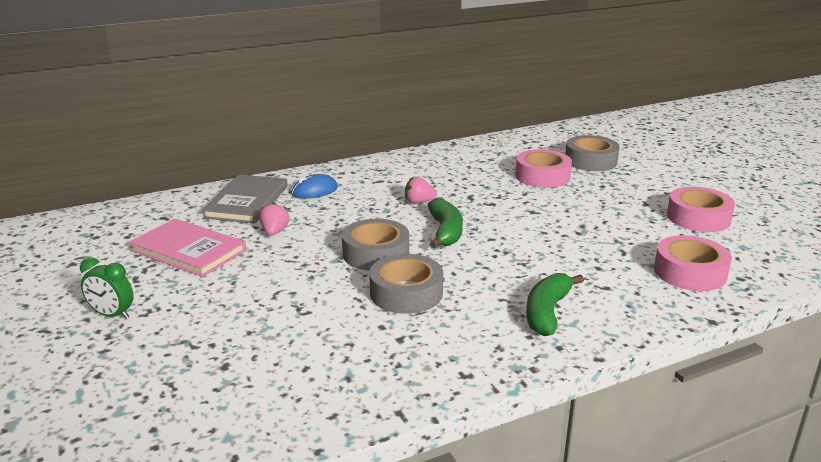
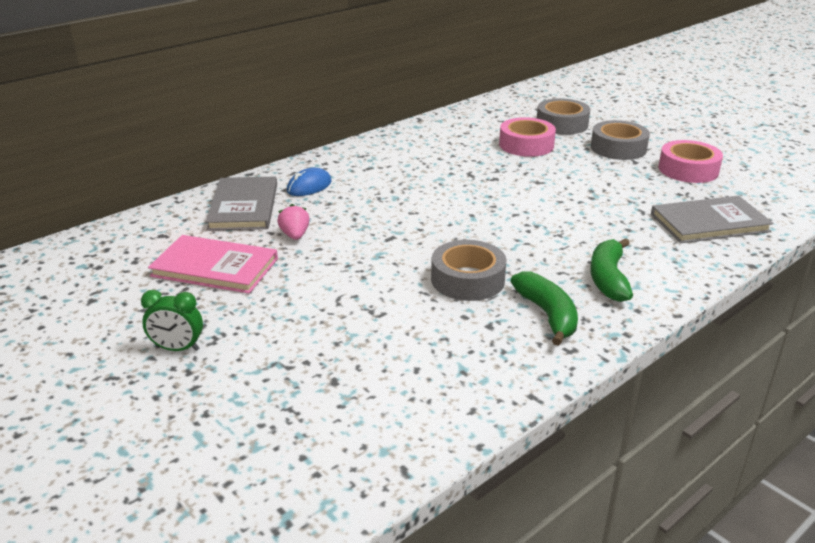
camera: 15 degrees left, 5 degrees up
grey tape [342,219,409,271] -> grey tape moved to [591,120,650,160]
pink strawberry [405,176,437,204] -> none
green banana [428,198,463,248] -> green banana moved to [511,271,578,346]
pink tape [654,235,732,291] -> grey book [651,196,773,243]

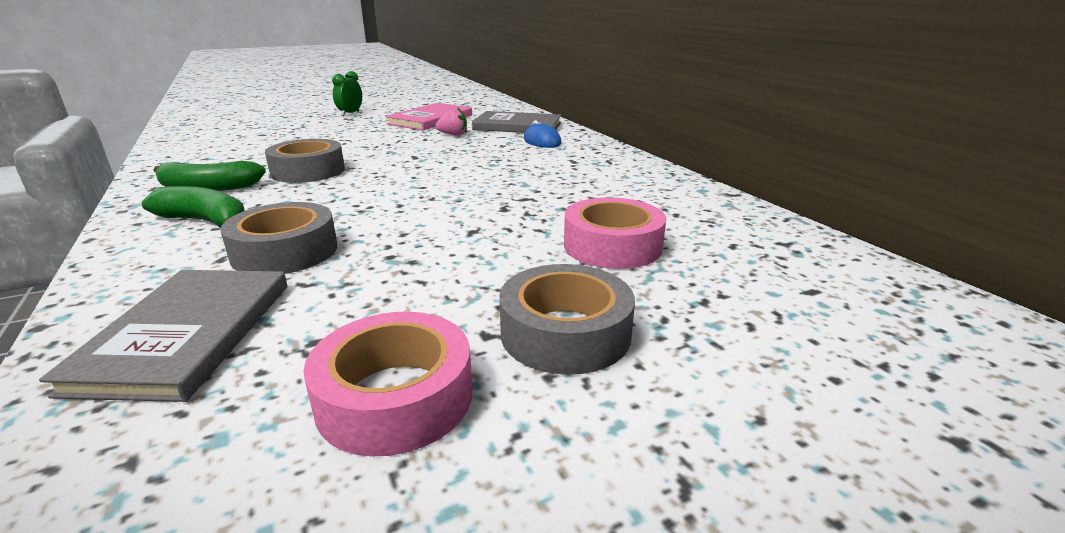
camera: 105 degrees right, 5 degrees down
grey tape [537,98,590,135] -> grey tape moved to [220,202,337,274]

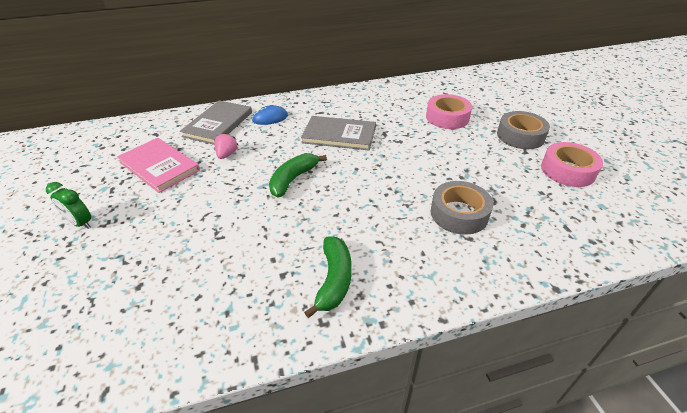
camera: 80 degrees left, 15 degrees up
grey book [39,270,287,402] -> grey book moved to [301,116,376,150]
green banana [142,186,245,228] -> green banana moved to [269,153,327,198]
grey tape [265,139,345,183] -> none

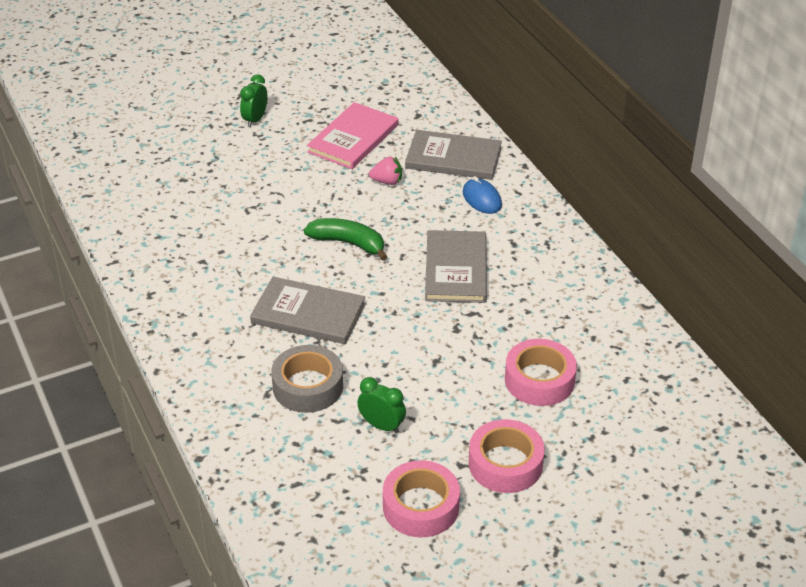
camera: 80 degrees right, 0 degrees up
green banana [304,236,352,318] -> none
grey tape [497,111,550,149] -> pink tape [469,419,545,493]
none -> grey book [250,277,366,344]
none -> green clock [357,377,406,434]

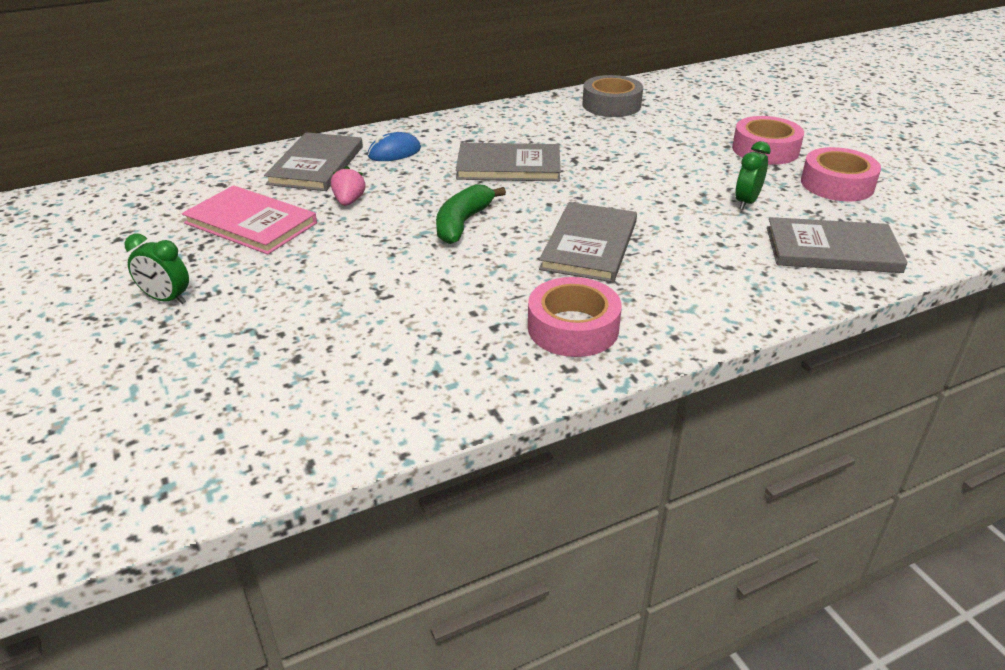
camera: 90 degrees left, 5 degrees down
grey tape [271,345,343,413] -> grey tape moved to [582,75,643,117]
pink tape [505,339,577,406] -> pink tape moved to [528,277,622,357]
none -> grey book [767,217,908,273]

